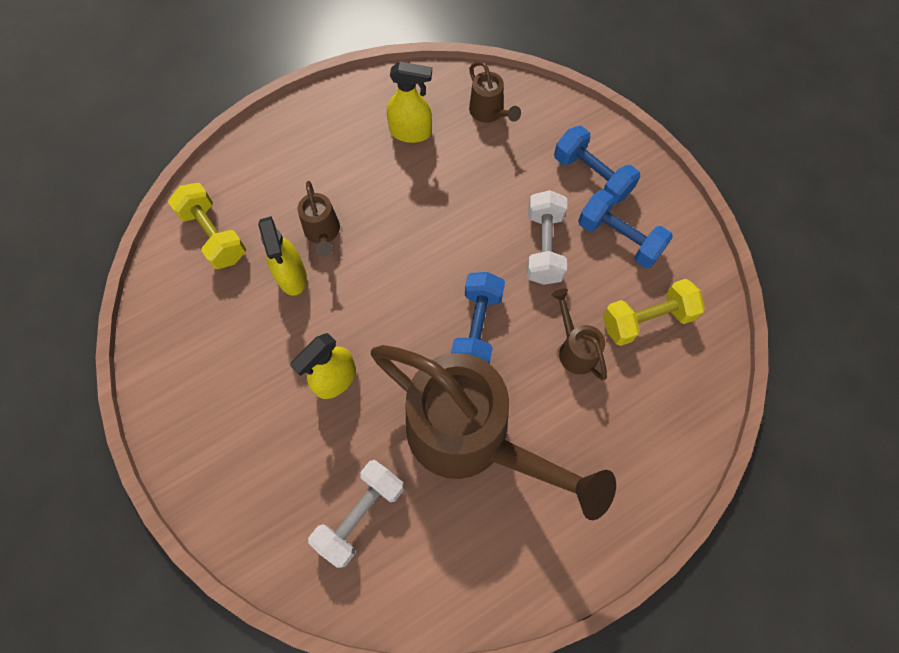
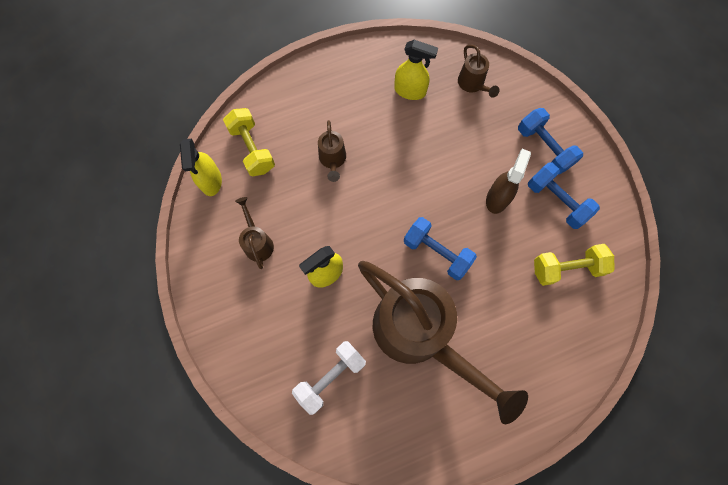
camera: 10 degrees right, 5 degrees up
yellow spray bottle [258,216,307,296] -> yellow spray bottle moved to [180,138,222,196]
blue dumbbell [451,272,505,364] -> blue dumbbell turned 75 degrees counterclockwise [404,217,477,280]
white dumbbell [526,190,567,285] -> brown spray bottle [486,149,531,214]
brown watering can [552,288,607,380] -> brown watering can moved to [235,197,274,269]

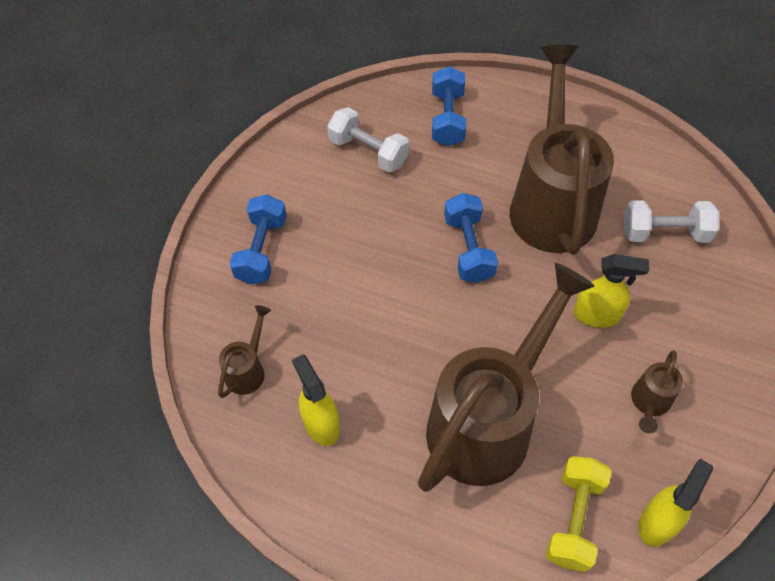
camera: 135 degrees left, 15 degrees down
brown watering can [318,120,346,182] -> brown watering can [418,263,595,492], size x2.46
brown spray bottle [486,149,531,214] -> none
blue dumbbell [528,162,600,229] -> blue dumbbell moved to [432,66,466,146]
yellow dumbbell [534,244,614,286] -> white dumbbell [327,107,409,173]

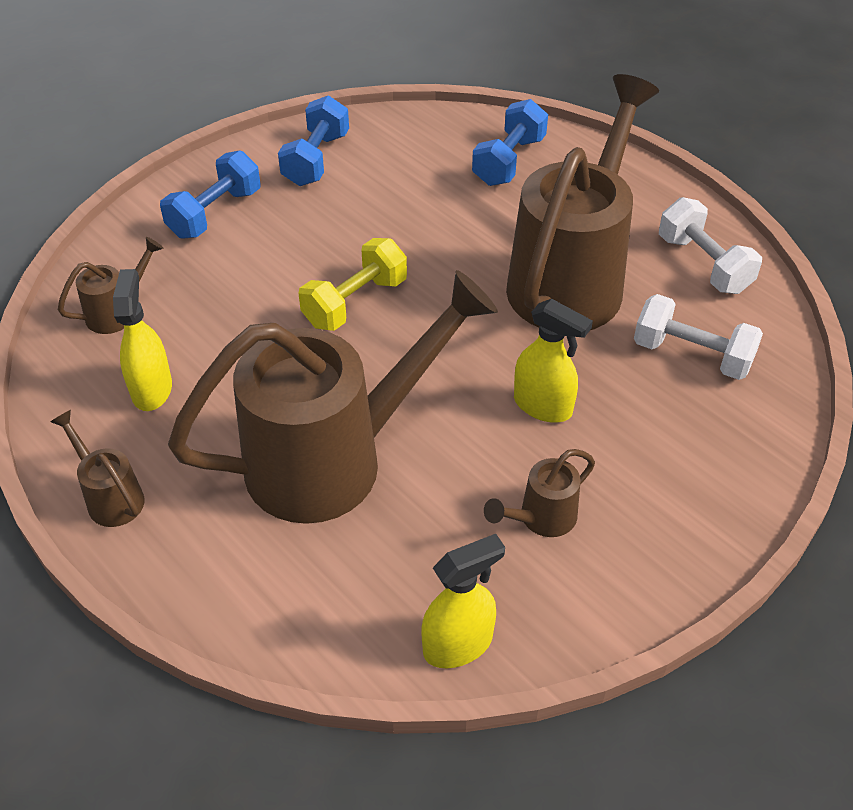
camera: 25 degrees right, 10 degrees down
white dumbbell [327,107,409,173] -> white dumbbell moved to [659,197,762,294]
blue dumbbell [444,193,498,283] -> blue dumbbell moved to [278,96,349,186]
yellow dumbbell [546,456,611,572] -> yellow dumbbell moved to [298,238,407,331]
none -> brown watering can [50,410,144,527]

